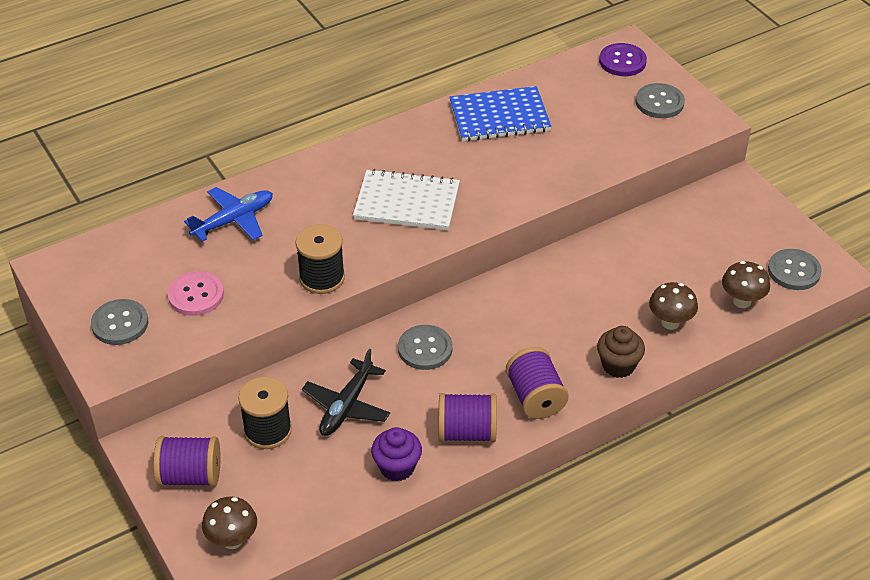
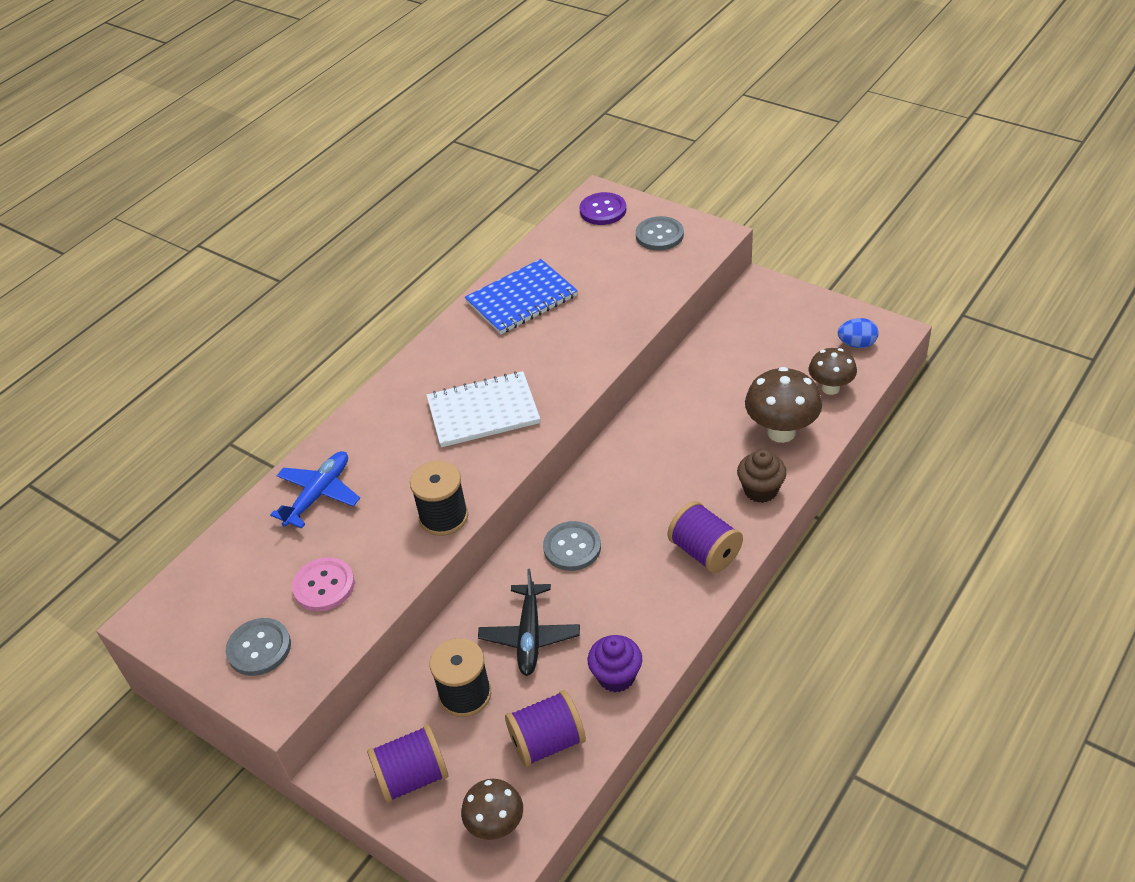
camera: 20 degrees left, 0 degrees up
purple spool [438,393,497,443] -> purple spool moved to [505,690,586,767]
brown mushroom [649,282,698,330] -> brown mushroom [745,367,822,443], size x1.54
grey button [768,249,822,290] -> blue egg [838,318,878,348]

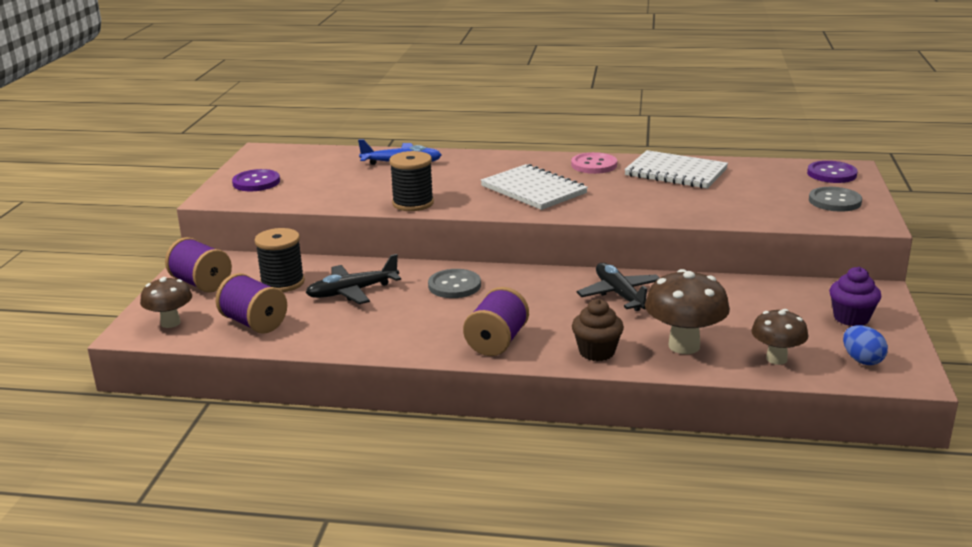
camera: 60 degrees right, 20 degrees down
grey button [226,618,291,676] -> purple button [232,169,280,191]
pink button [292,557,355,611] -> pink button moved to [571,152,617,174]
blue notebook [465,259,578,334] -> white notebook [624,150,728,189]
purple cupcake [588,635,642,692] -> purple cupcake moved to [829,267,881,326]
none -> black plane [576,263,660,311]

